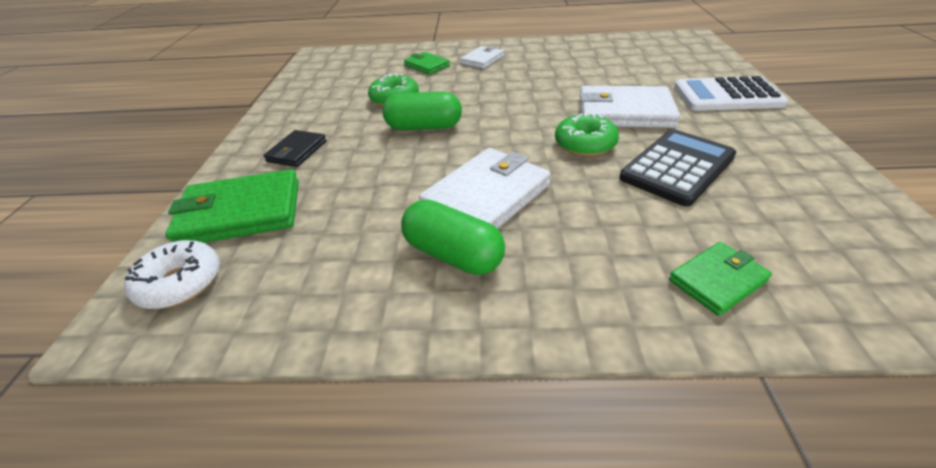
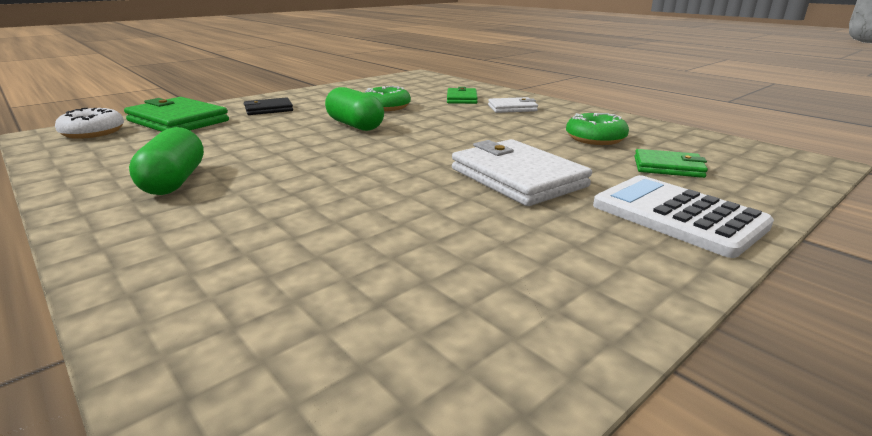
camera: 45 degrees right, 15 degrees down
white wallet [419,148,551,229] -> none
green donut [555,112,619,156] -> green donut moved to [566,113,629,145]
black calculator [619,129,736,207] -> none
green wallet [669,242,772,316] -> green wallet moved to [635,149,708,178]

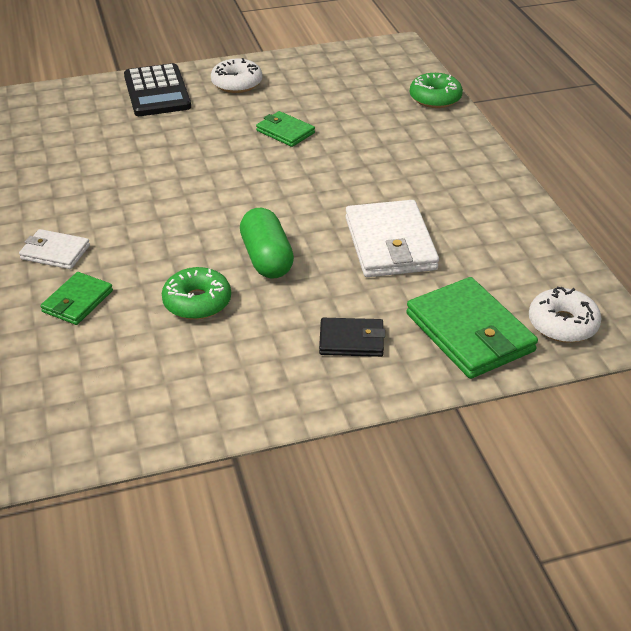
camera: 155 degrees left, 15 degrees up
green capsule [129,127,204,195] -> none
white wallet [452,139,592,206] -> white wallet moved to [345,200,439,277]
green donut [566,113,629,145] -> green donut moved to [410,73,463,108]
white calculator [593,175,774,258] -> black calculator [124,63,191,116]
green wallet [635,149,708,178] -> green wallet moved to [256,111,315,147]
none -> white donut [211,58,263,93]

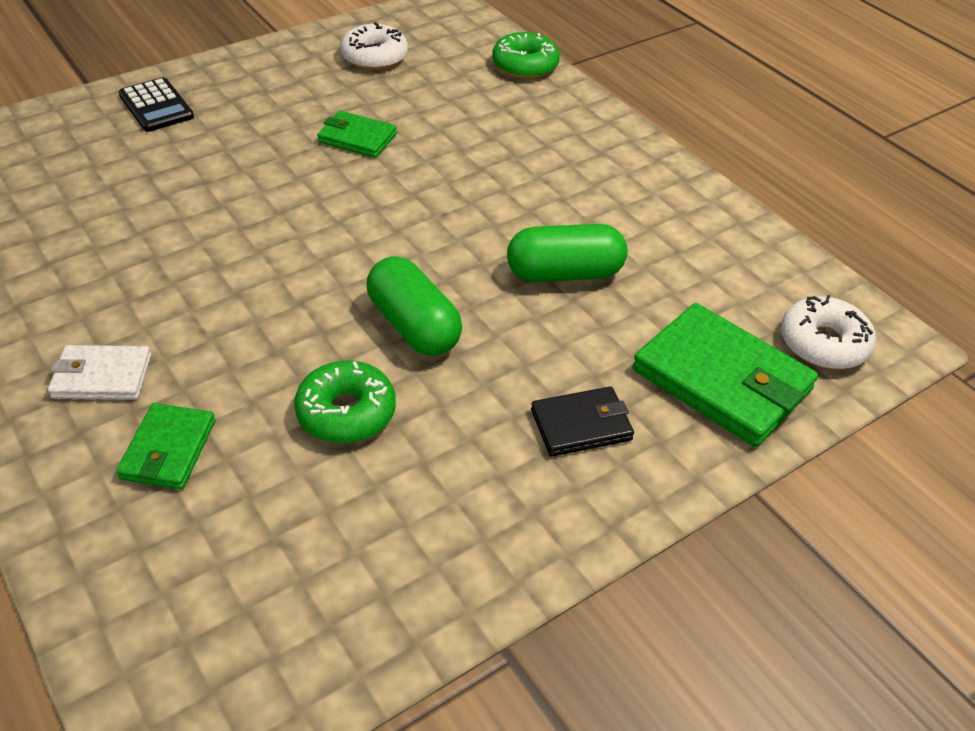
camera: 20 degrees left, 5 degrees up
black calculator [124,63,191,116] -> black calculator [118,77,194,132], size x0.66
white donut [211,58,263,93] -> white donut moved to [340,22,408,70]
white wallet [345,200,439,277] -> green capsule [507,224,627,282]

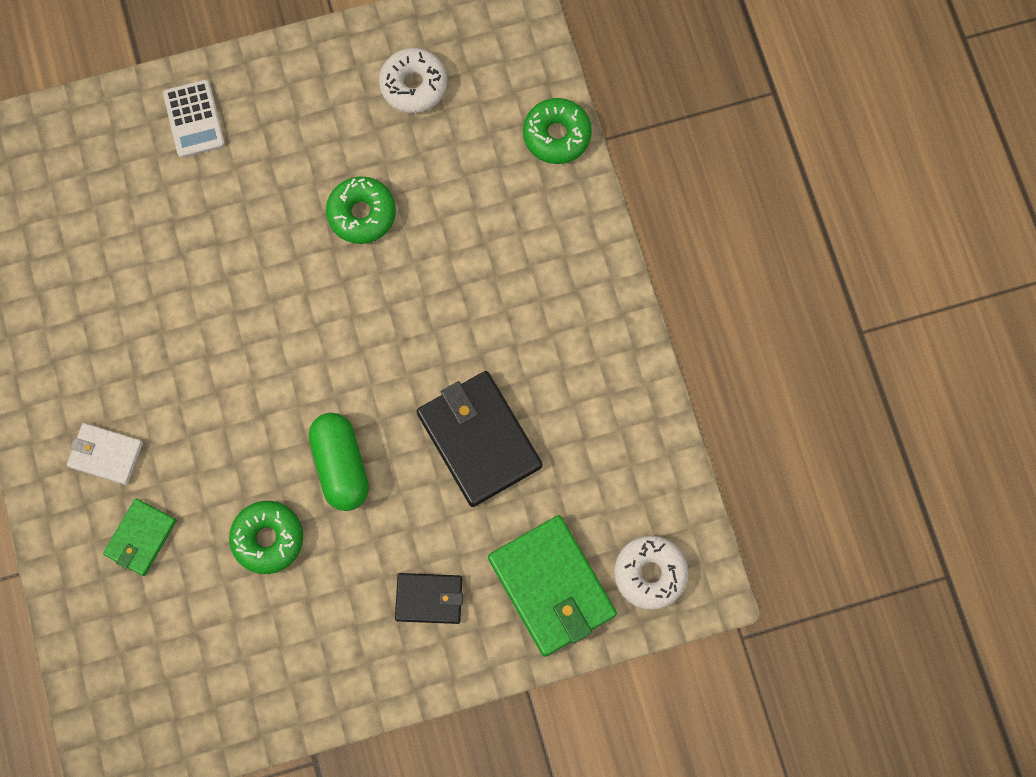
camera: 20 degrees right, 30 degrees up
black calculator [118,77,194,132] -> white calculator [163,80,225,158]
green wallet [317,111,397,158] -> green donut [326,176,396,244]
green capsule [507,224,627,282] -> black wallet [417,371,542,507]

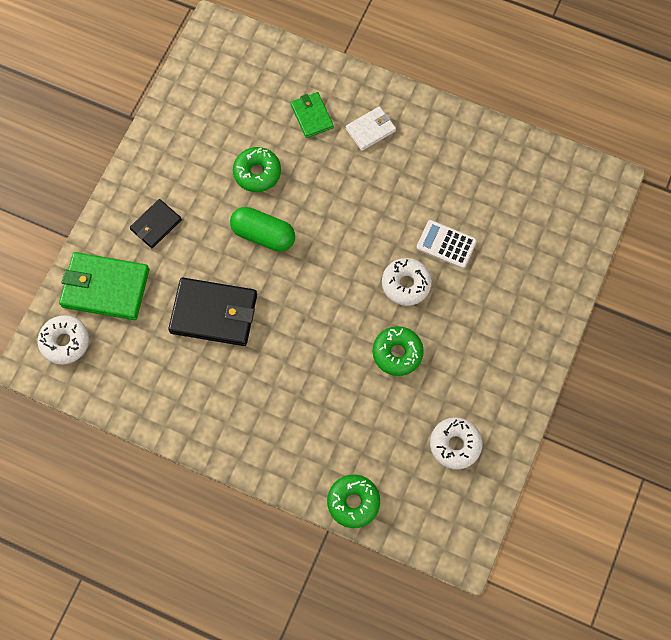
camera: 130 degrees right, 5 degrees down
white calculator [163,80,225,158] -> white calculator moved to [416,220,477,269]
none -> white donut [382,258,432,306]

